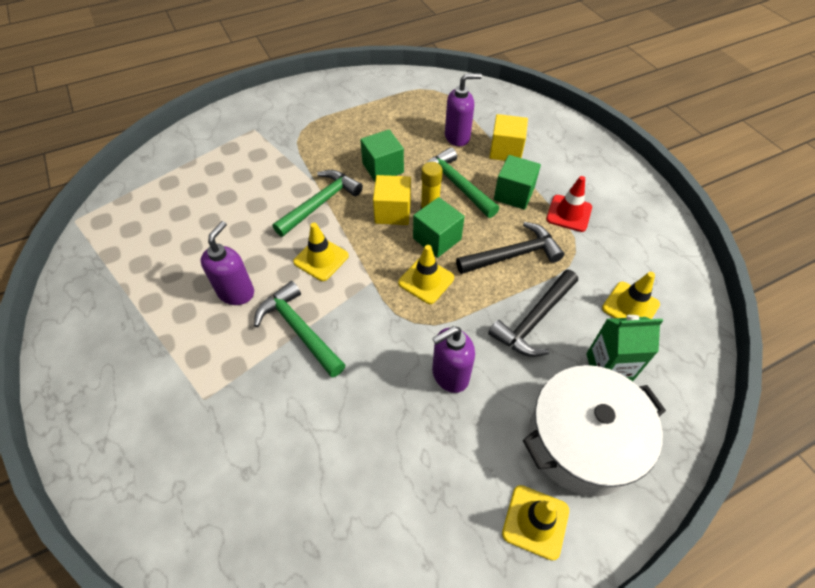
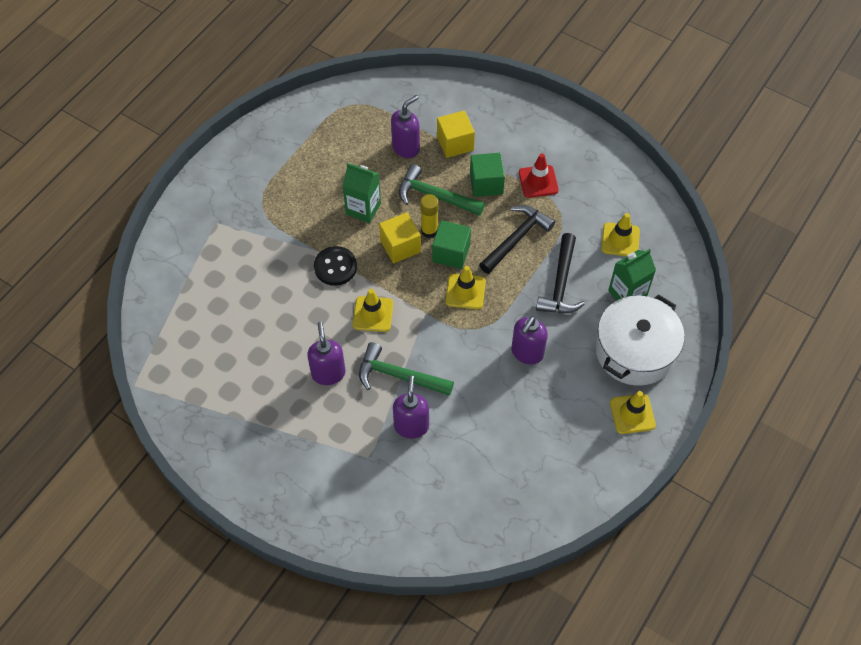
camera: 30 degrees left, 5 degrees up
green hammer [273,170,363,237] -> black button [314,246,357,286]
green cube [360,130,404,181] -> green carton [342,163,381,223]
none -> purple soap dispenser [393,375,429,439]

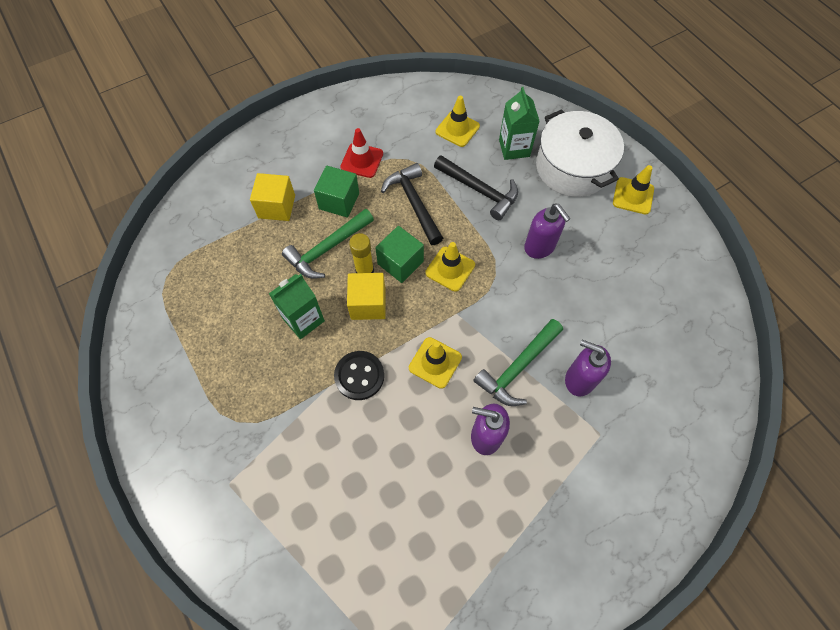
camera: 65 degrees left, 5 degrees up
purple soap dispenser [391,95,420,158] -> none

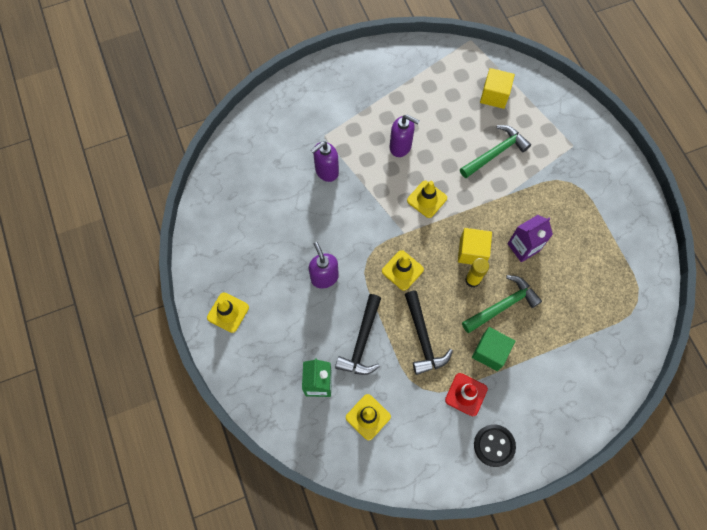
camera: 170 degrees left, 5 degrees up
yellow cube [250,173,295,221] -> yellow cube moved to [480,68,515,109]
green carton [269,274,325,339] -> purple carton [507,215,553,262]
black button [334,351,384,400] -> black button moved to [474,424,516,467]
green cube [375,226,424,283] -> none
black hammer [434,155,518,220] -> black hammer turned 120 degrees counterclockwise [335,294,381,375]
green hammer [473,319,563,406] -> green hammer moved to [460,125,531,178]
white pot [536,109,624,197] -> none
purple soap dispenser [565,340,611,397] -> purple soap dispenser turned 105 degrees clockwise [311,142,339,182]

